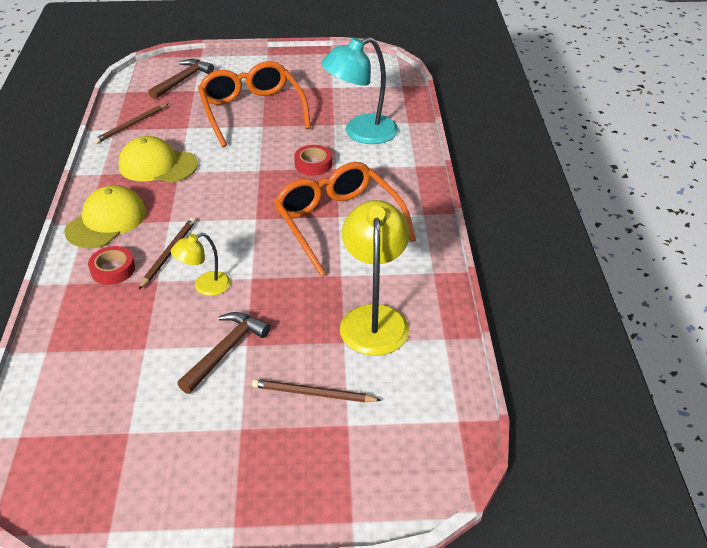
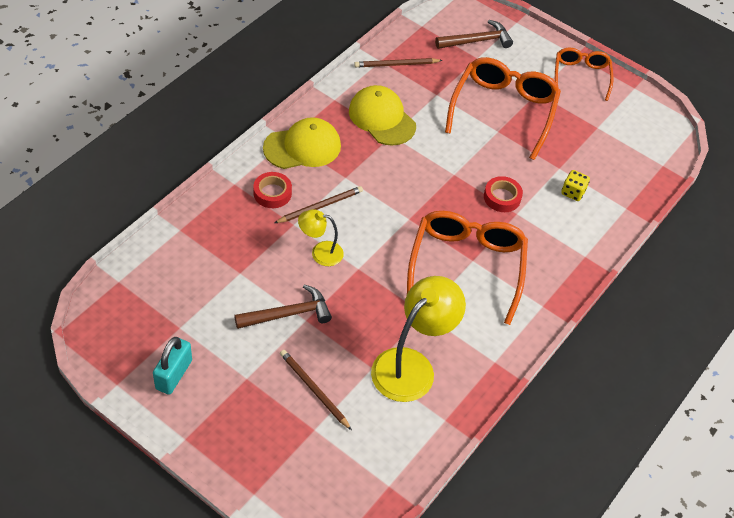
camera: 35 degrees right, 10 degrees up
turquoise lamp [321,37,398,144] -> yellow dice [561,170,590,201]
none -> turquoise padlock [153,337,192,395]
none -> orange glasses [555,48,613,101]

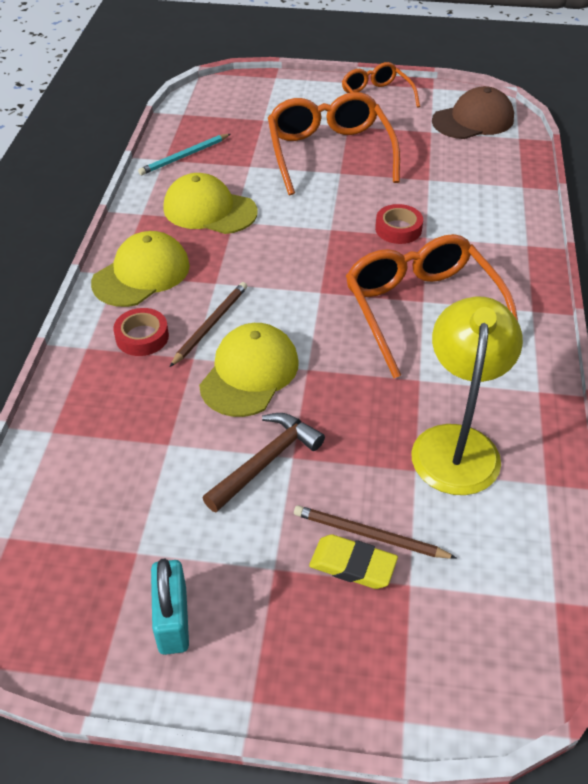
camera: 25 degrees left, 5 degrees down
yellow lamp [298,209,344,266] -> yellow cap [199,323,299,417]
brown pencil [354,58,443,67] -> turquoise pencil [138,134,230,175]
brown hammer [435,20,513,49] -> none
yellow dice [561,170,590,201] -> none
none -> yellow eraser [309,534,398,589]
none -> brown cap [432,86,514,139]

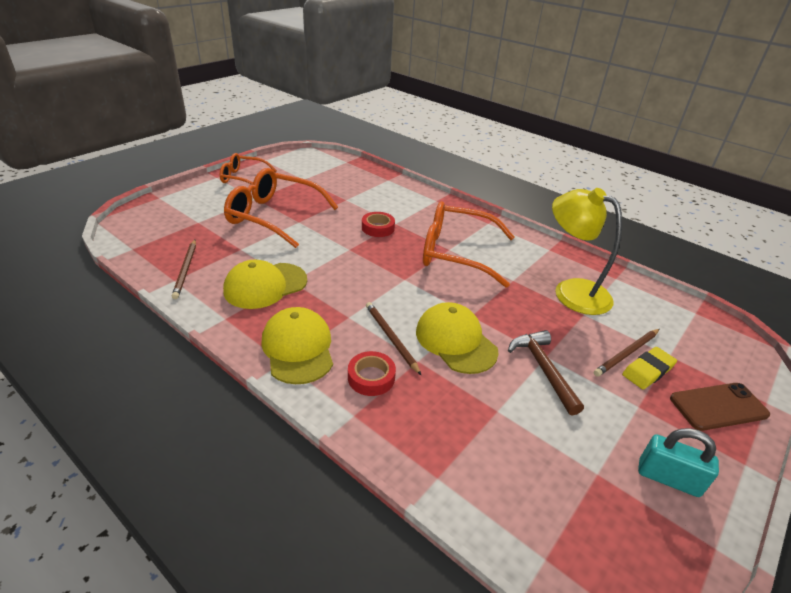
camera: 60 degrees left, 10 degrees down
turquoise pencil [138,134,230,175] -> brown pencil [172,240,196,299]
brown cap [432,86,514,139] -> none
none -> brown phone [670,383,770,431]

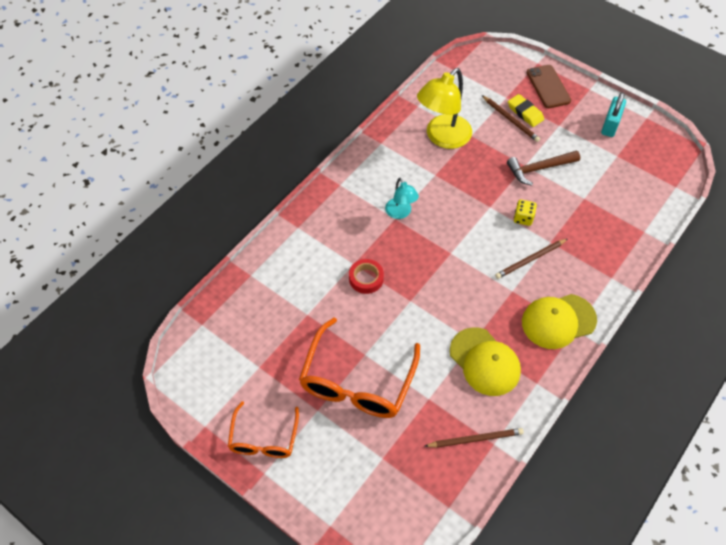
camera: 90 degrees left, 20 degrees up
red tape [348,351,396,396] -> none
yellow cap [416,302,499,374] -> yellow dice [514,200,537,226]
orange glasses [423,201,515,288] -> turquoise lamp [385,178,419,219]

